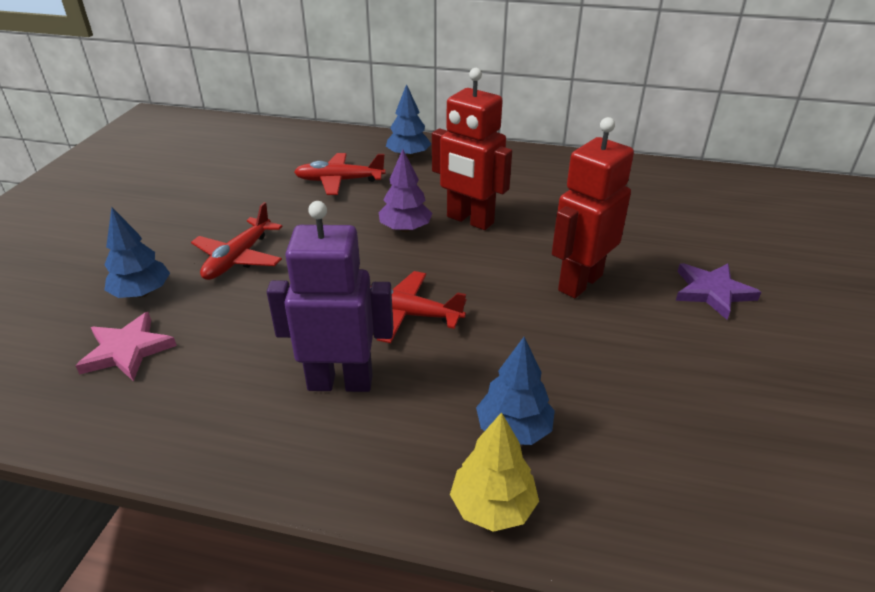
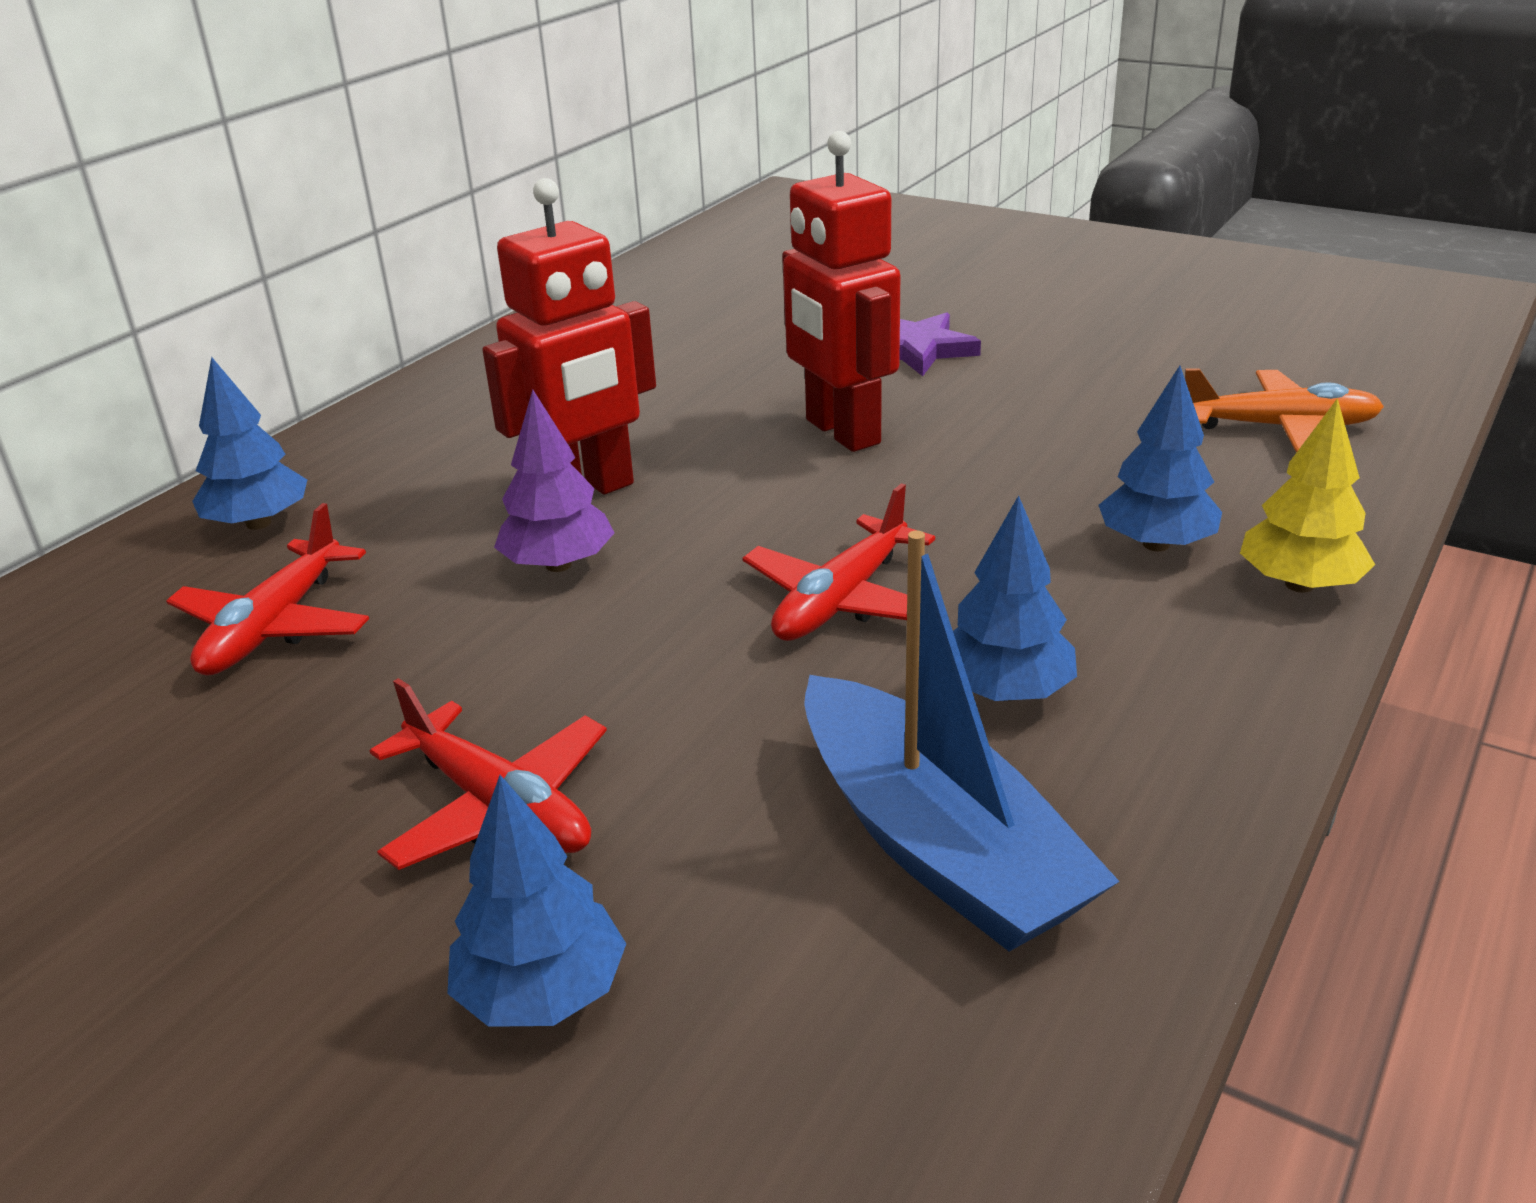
camera: 70 degrees left, 5 degrees down
pink star [76,312,177,381] -> none
purple robot [267,201,393,392] -> blue tree [953,495,1077,701]
none -> blue boat [804,530,1120,952]
none -> orange plane [1185,368,1384,453]

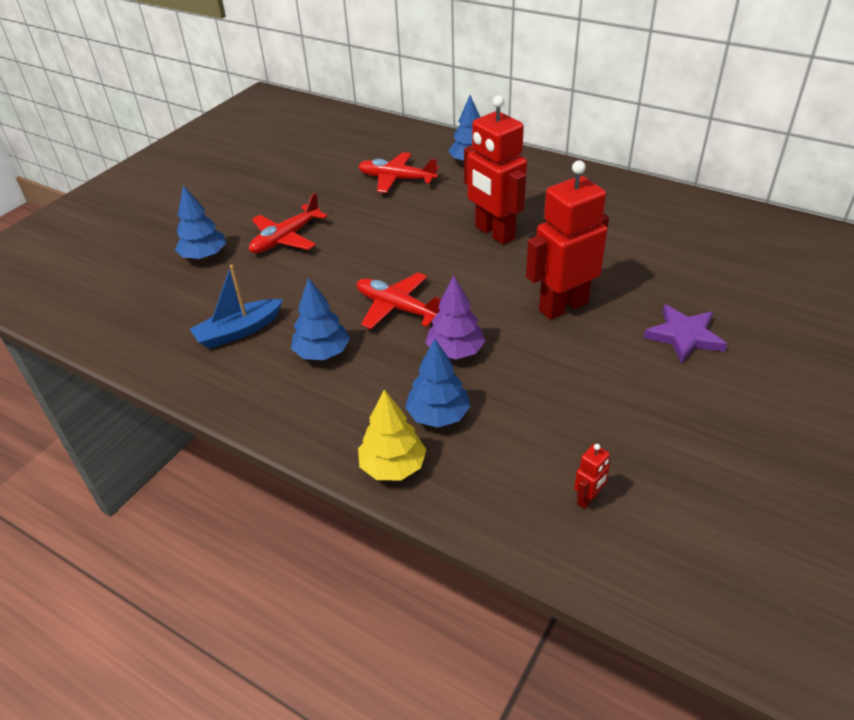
camera: 90 degrees right, 10 degrees up
purple tree [494,390,615,572] -> purple tree moved to [426,276,485,359]
blue boat [804,530,1120,952] -> blue boat [190,265,283,349], size x0.64
orange plane [1185,368,1384,453] -> red robot [574,444,610,509]

